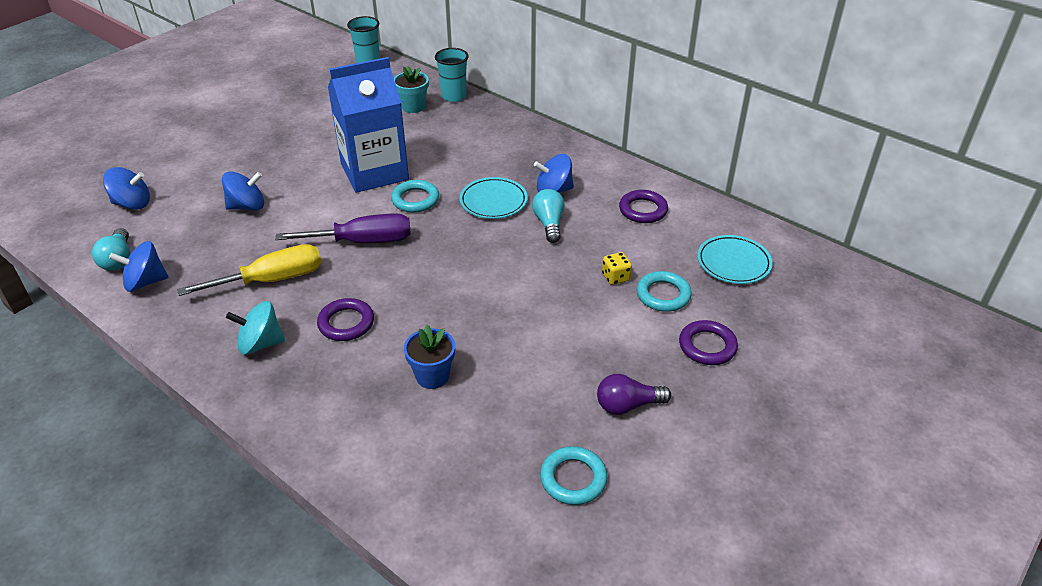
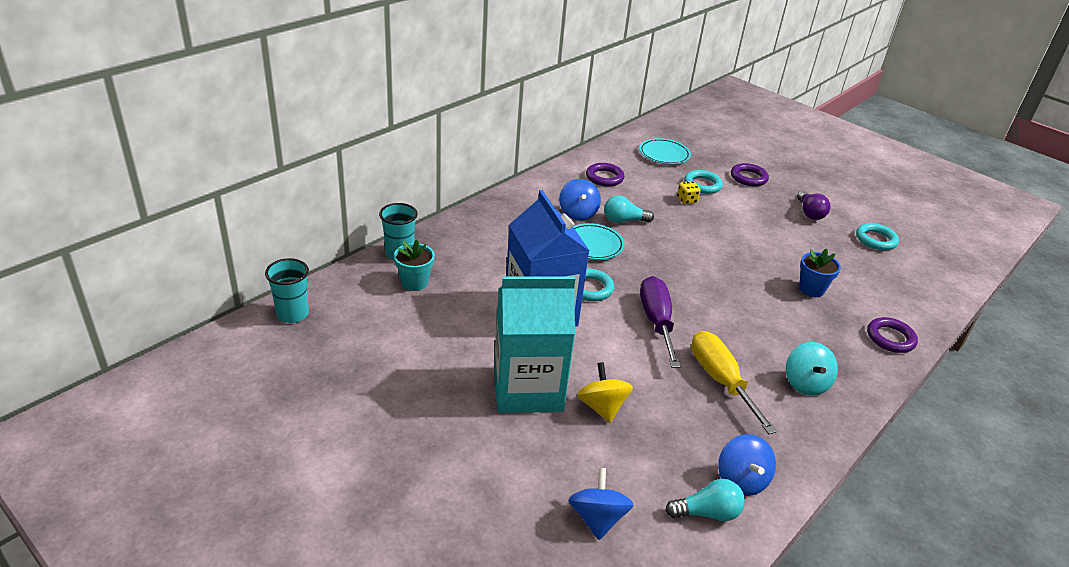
camera: 90 degrees left, 5 degrees down
blue spinning top [222,171,264,211] -> yellow spinning top [577,362,633,423]
purple ring [317,298,374,341] -> purple ring moved to [867,317,918,353]
none -> turquoise carton [494,276,576,413]

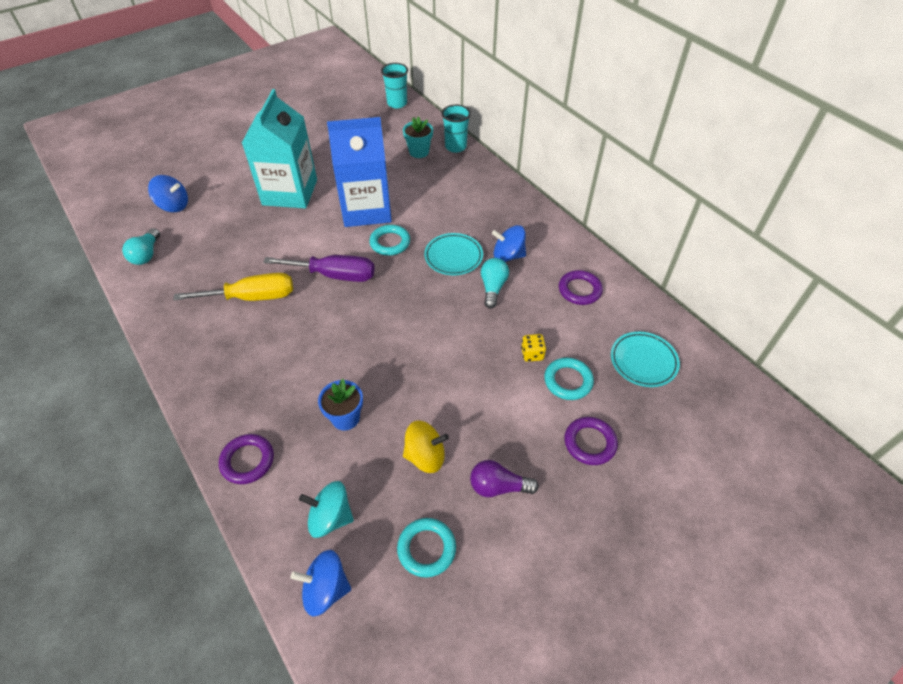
camera: 105 degrees right, 15 degrees up
yellow spinning top [577,362,633,423] -> yellow spinning top moved to [403,420,449,473]
blue spinning top [718,434,776,496] -> blue spinning top moved to [291,550,351,617]
turquoise spinning top [786,342,838,396] -> turquoise spinning top moved to [299,481,354,538]

